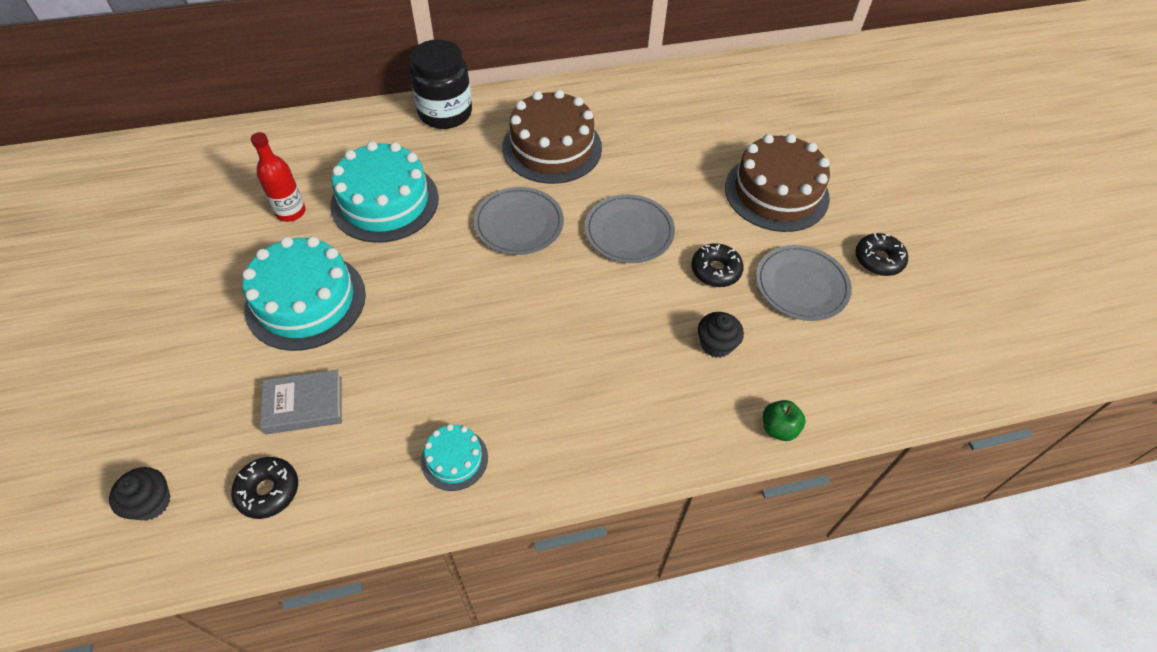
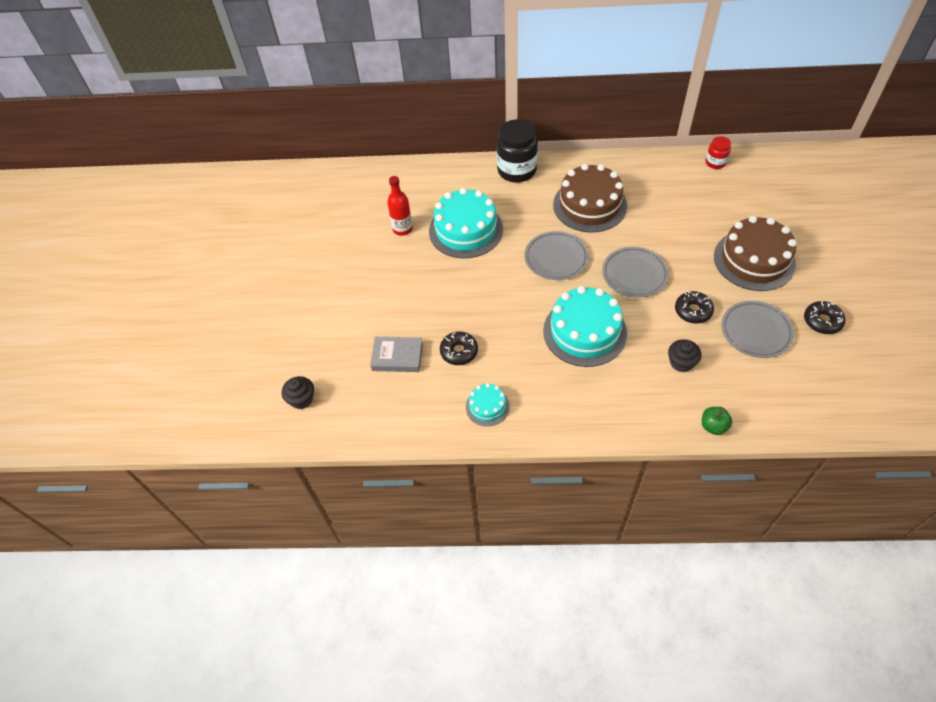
camera: 20 degrees right, 0 degrees up
black donut [231,457,298,519] -> black donut moved to [440,332,478,365]
turquoise cake [242,236,366,351] -> turquoise cake moved to [543,286,627,367]
none -> red jar [706,136,731,169]

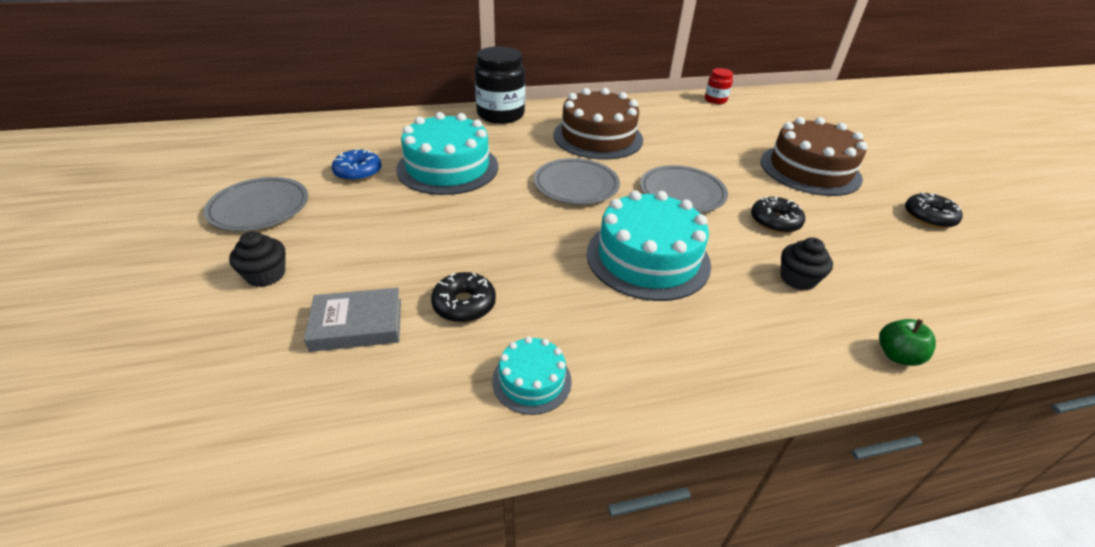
camera: 20 degrees left, 15 degrees down
black cupcake [282,376,314,409] -> black cupcake moved to [229,231,286,287]
red bottle [387,176,413,236] -> blue donut [332,149,381,182]
grey plate [721,301,794,358] -> grey plate moved to [203,177,308,231]

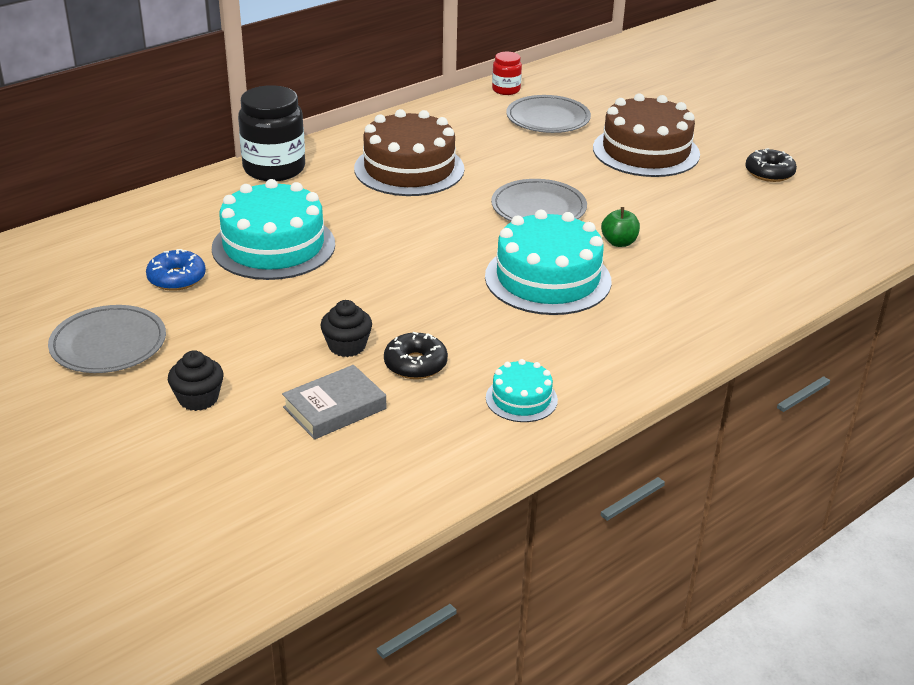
camera: 25 degrees left, 5 degrees down
grey plate [534,158,620,204] -> grey plate moved to [506,95,591,133]
black donut [751,196,805,233] -> none
black cupcake [781,237,833,291] -> black cupcake moved to [320,300,372,357]
green apple [879,319,936,366] -> green apple moved to [601,207,640,247]

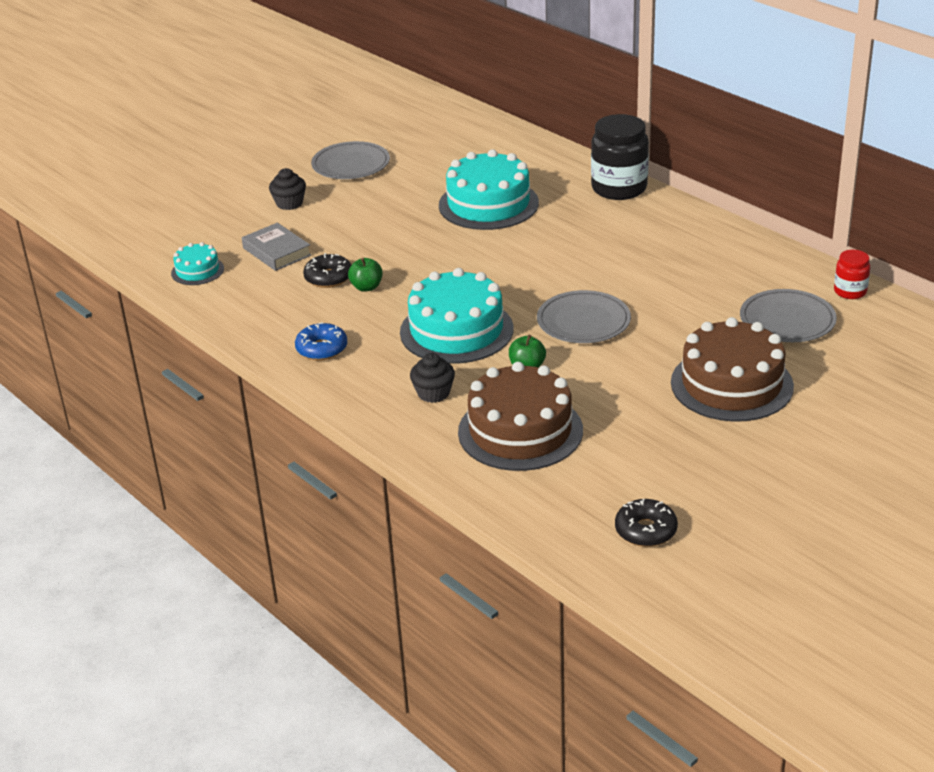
camera: 90 degrees right, 0 degrees up
blue donut [146,249,206,291] -> blue donut moved to [295,322,347,360]
black cupcake [320,300,372,357] -> black cupcake moved to [410,353,455,403]
brown cake [354,109,465,196] -> brown cake moved to [458,362,583,471]
turquoise cake [486,359,558,422] -> turquoise cake moved to [171,242,224,285]
black donut [745,148,797,182] -> black donut moved to [615,499,678,547]
none -> green apple [348,258,383,292]

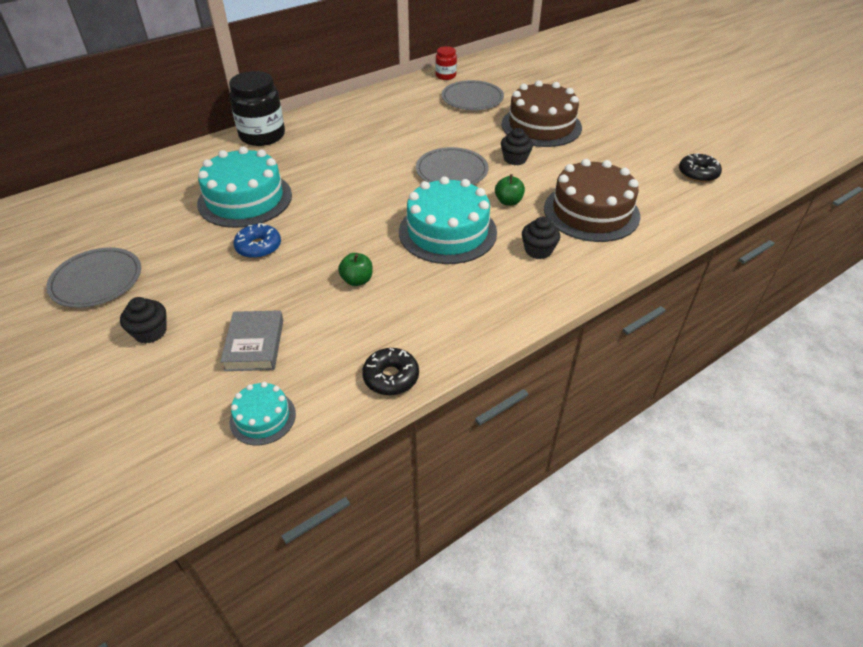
camera: 85 degrees left, 10 degrees up
grey book [242,223,311,271] -> grey book turned 60 degrees counterclockwise [220,310,283,371]
blue donut [295,322,347,360] -> blue donut moved to [233,223,281,259]
black donut [303,253,351,288] -> black donut moved to [362,348,419,395]
none -> black cupcake [501,128,533,165]

